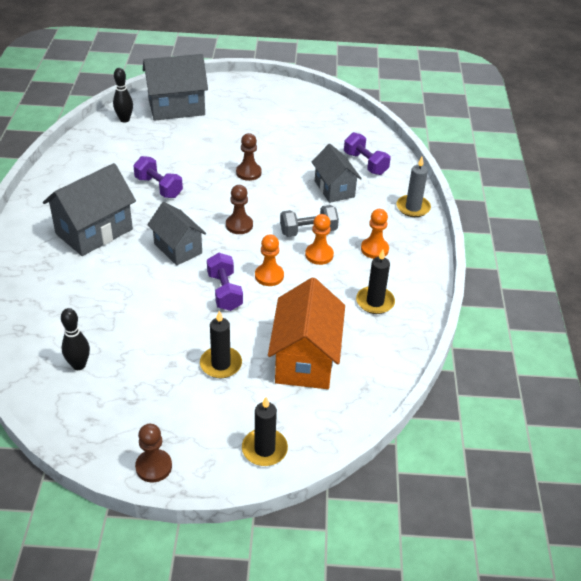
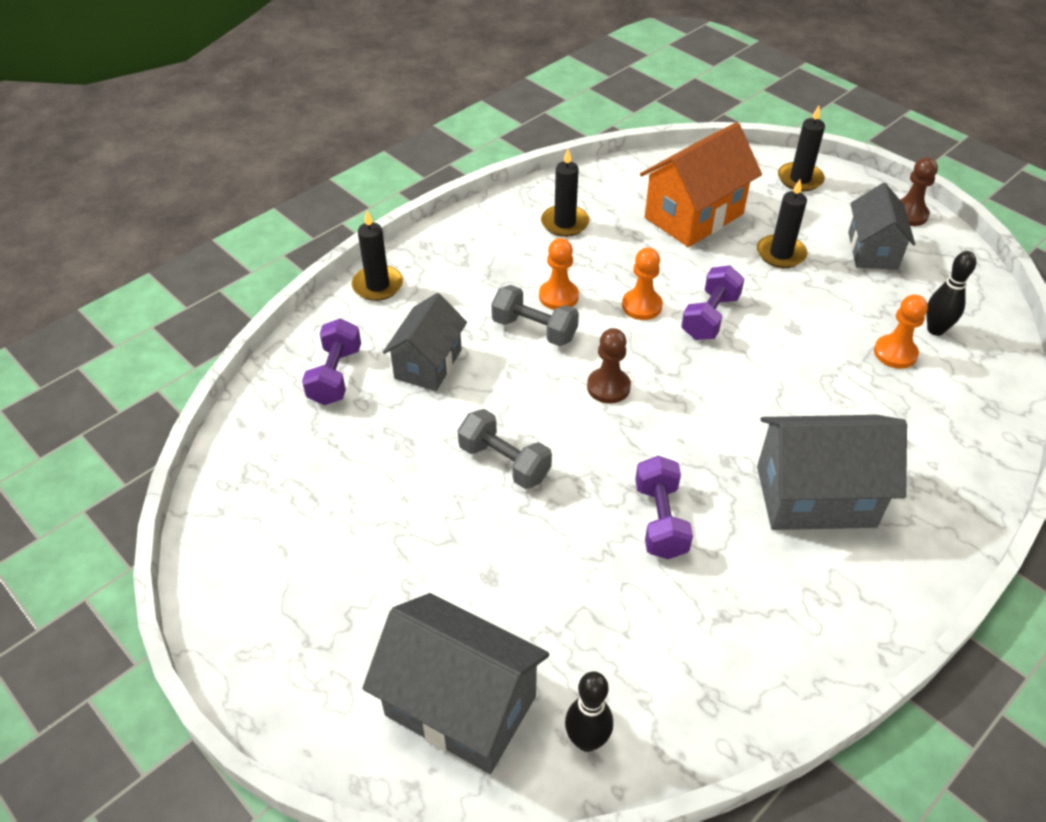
camera: 135 degrees left, 5 degrees up
grey house [147,202,206,266] -> grey house moved to [848,183,915,270]
brown pawn [236,133,262,181] -> grey dumbbell [458,409,552,489]
orange pawn [361,209,389,259] -> orange pawn moved to [874,294,928,369]
grey candle [397,157,431,217] -> black candle [352,211,403,301]

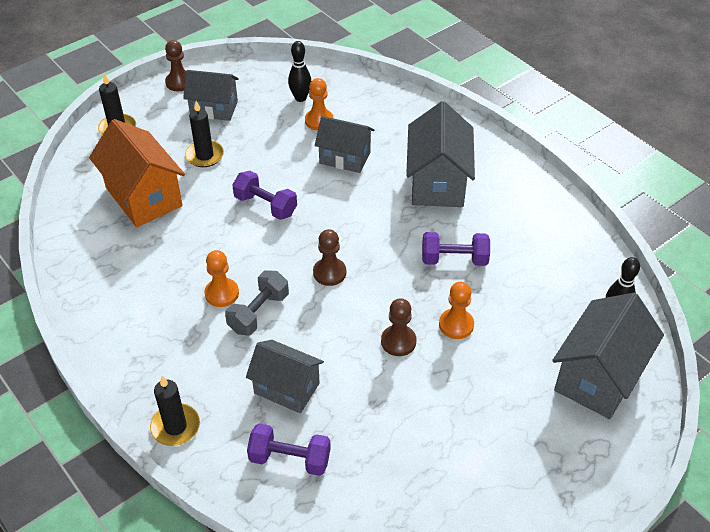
camera: 85 degrees left, 0 degrees up
grey dumbbell [458,409,552,489] -> brown pawn [381,298,416,356]
black candle [541,149,589,237] -> none
orange pawn [622,248,663,320] -> orange pawn moved to [439,282,474,339]
none -> grey house [315,116,375,173]

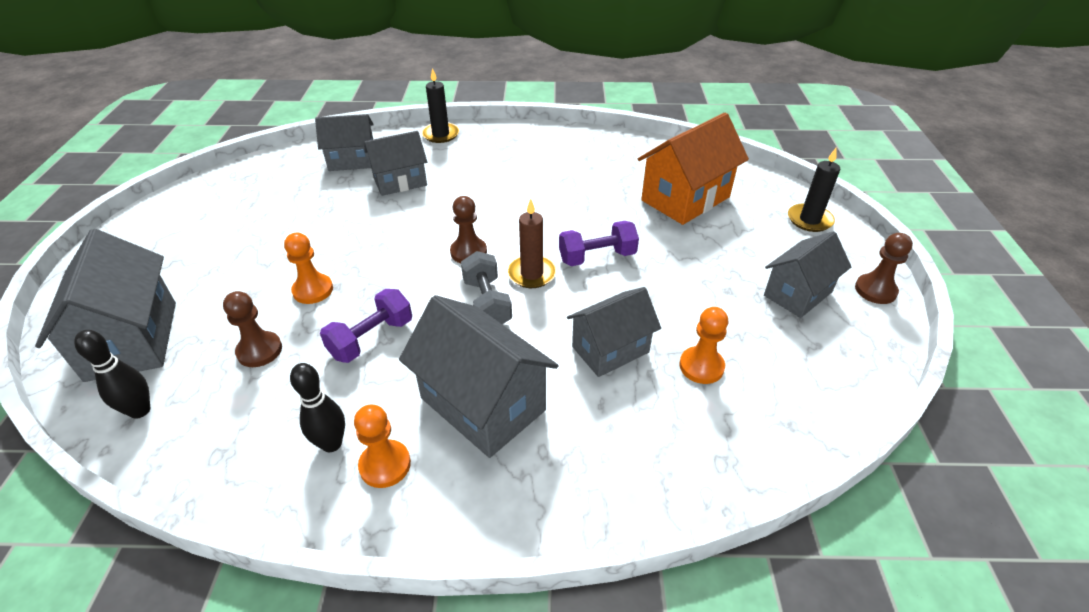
camera: 130 degrees right, 5 degrees down
orange house [89,119,185,227] -> orange house turned 45 degrees counterclockwise [638,112,749,225]
black candle [185,101,224,167] -> none
orange pawn [205,250,239,307] -> orange pawn moved to [354,405,411,488]
grey dumbbell [225,270,289,335] -> grey dumbbell moved to [461,251,512,325]
purple dumbbell [247,423,331,476] -> grey house [315,114,374,171]
black bowling pin [288,41,311,102] -> black bowling pin moved to [290,363,345,452]
brown pawn [381,298,416,356] -> brown pawn moved to [223,291,282,367]
none -> brown candle [507,199,557,288]

